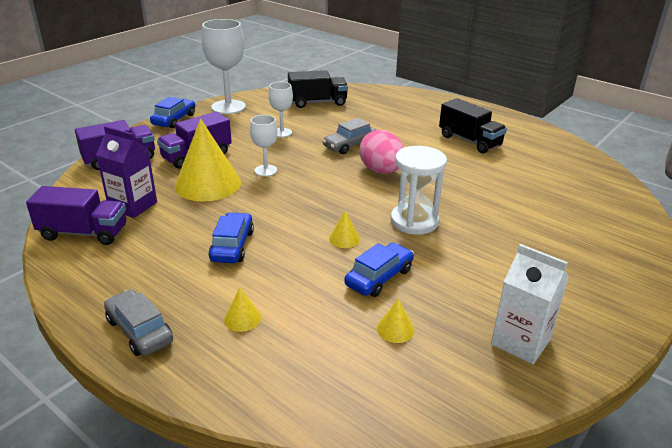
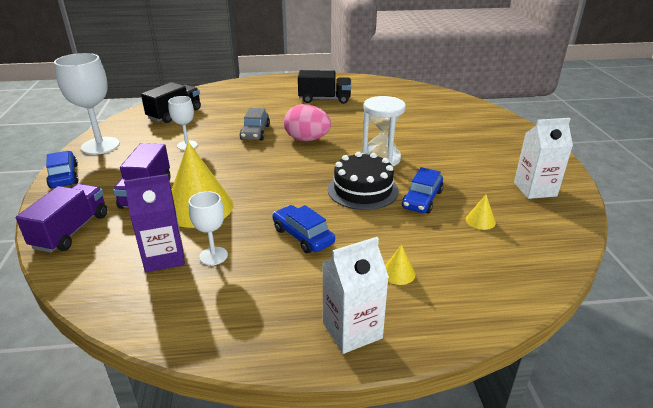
camera: 45 degrees left, 0 degrees up
purple truck [26,186,126,245] -> none
grey car [104,289,173,356] -> white carton [322,237,389,354]
white goblet [250,115,278,176] -> white goblet moved to [189,191,228,265]
yellow cone [329,211,360,248] -> black cake [328,152,399,210]
blue car [344,243,414,297] -> blue car turned 150 degrees counterclockwise [402,167,443,213]

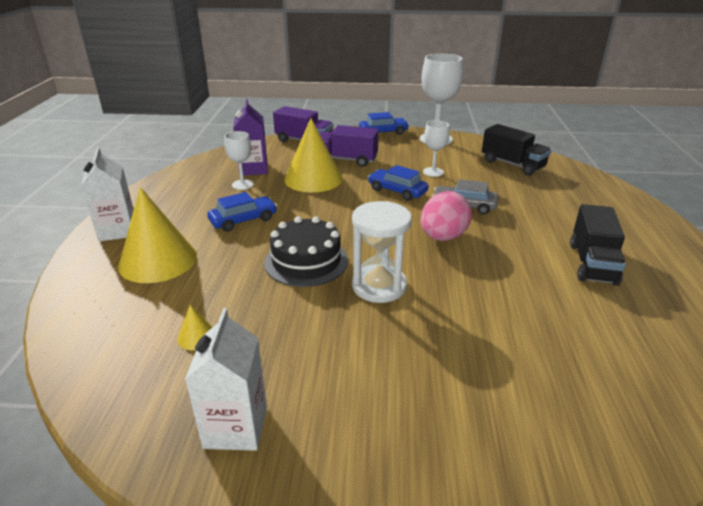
camera: 100 degrees right, 0 degrees up
yellow cone [385,244,415,285] -> yellow cone [118,187,197,283], size x2.39
blue car [402,167,443,213] -> blue car moved to [368,165,429,201]

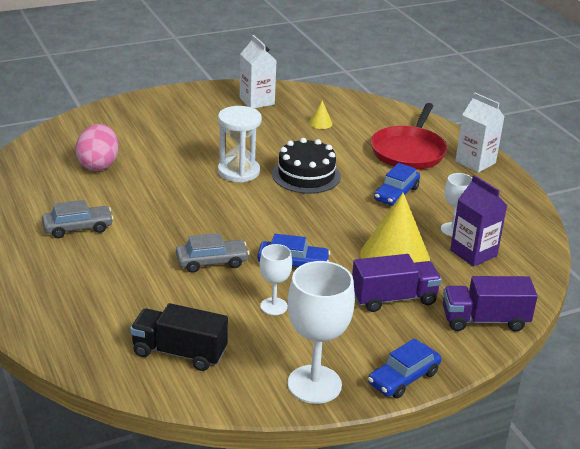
camera: 150 degrees right, 0 degrees up
yellow cone [118,187,197,283] -> red pan [371,103,447,170]
pink egg [421,191,472,241] -> pink egg moved to [75,124,119,171]
black truck [570,204,626,286] -> grey car [42,200,114,238]

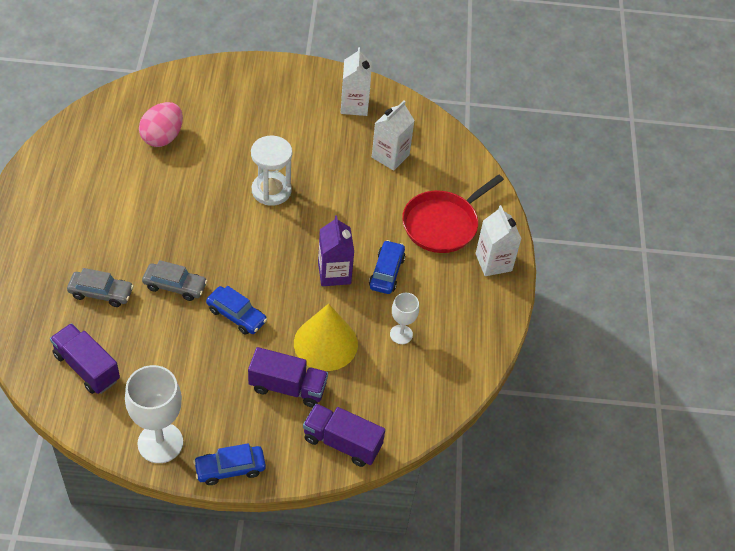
camera: 25 degrees right, 20 degrees up
grey car [42,200,114,238] -> grey car moved to [67,268,134,307]
black truck [130,303,228,371] -> purple truck [50,323,120,394]
white goblet [260,244,292,315] -> none
black cake [272,138,341,194] -> none
yellow cone [309,100,332,129] -> white carton [372,100,415,171]
blue car [374,163,420,206] -> blue car turned 135 degrees clockwise [369,240,405,294]
purple carton [450,175,508,267] -> purple carton moved to [318,215,354,286]

